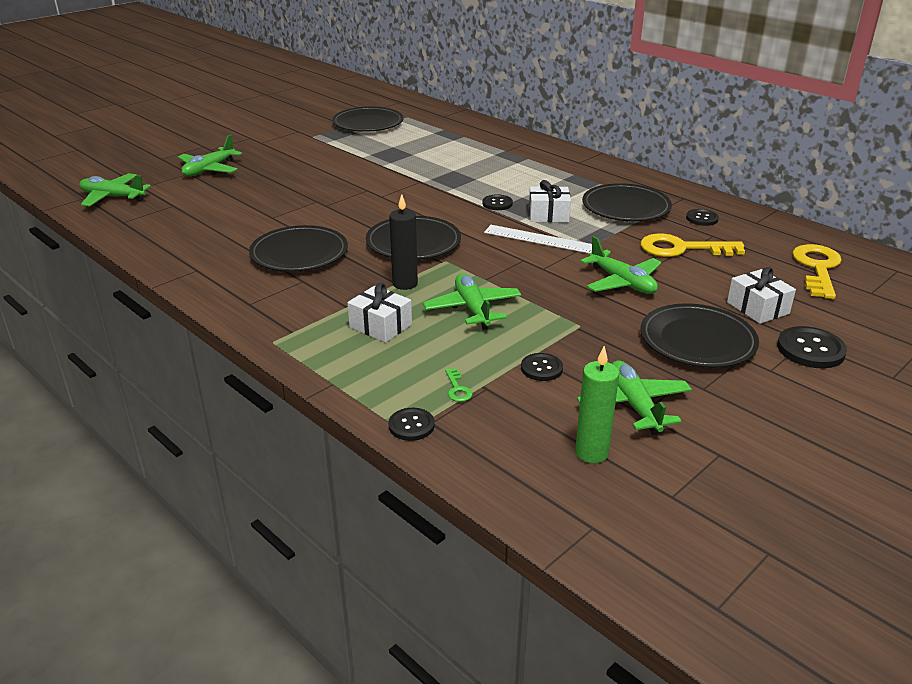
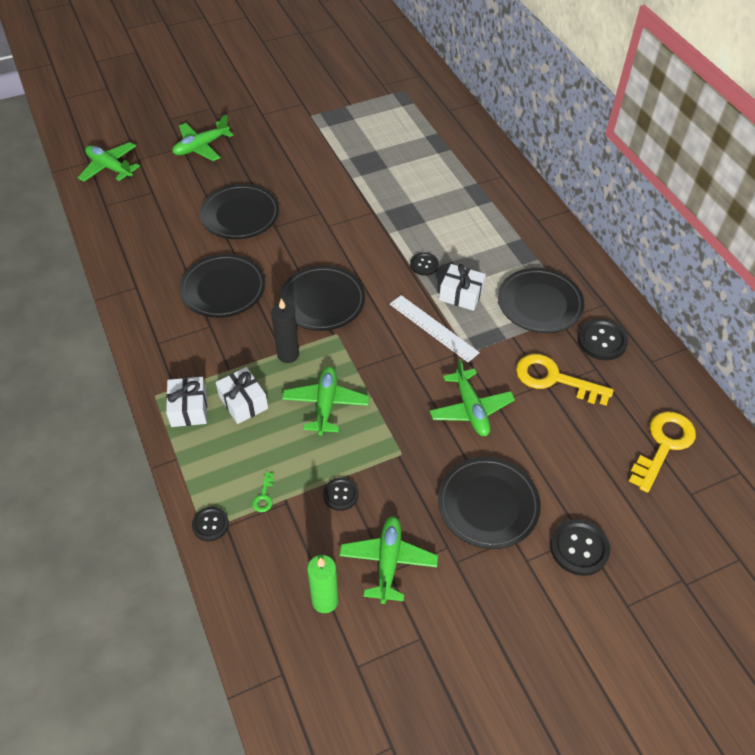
camera: 20 degrees right, 20 degrees up
black plate [332,107,404,132] -> black plate moved to [200,184,279,239]
black button [686,209,719,226] -> black button [578,319,628,360], size x1.59
white gift [727,267,796,324] -> white gift moved to [166,377,207,427]

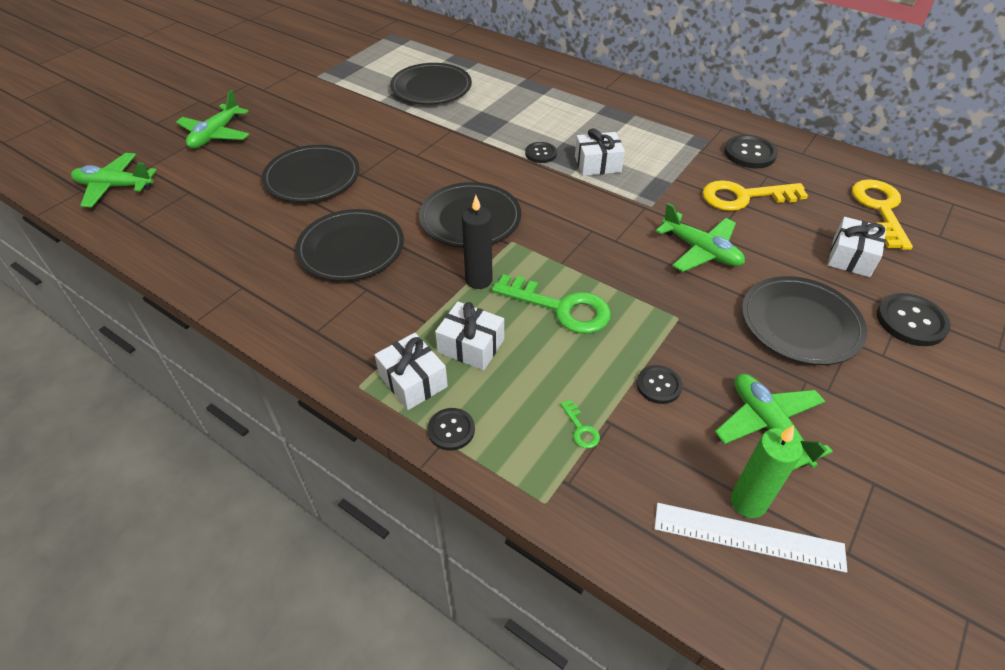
camera: 30 degrees left, 5 degrees down
black button [192,507,229,541] -> black button moved to [427,408,475,451]
green plane [282,366,369,435] -> green key [492,274,611,334]
white ruler [390,295,480,363] -> white ruler moved to [655,503,847,573]
black plate [498,268,584,333] -> black plate moved to [390,63,472,105]
none -> white gift [828,217,886,277]

